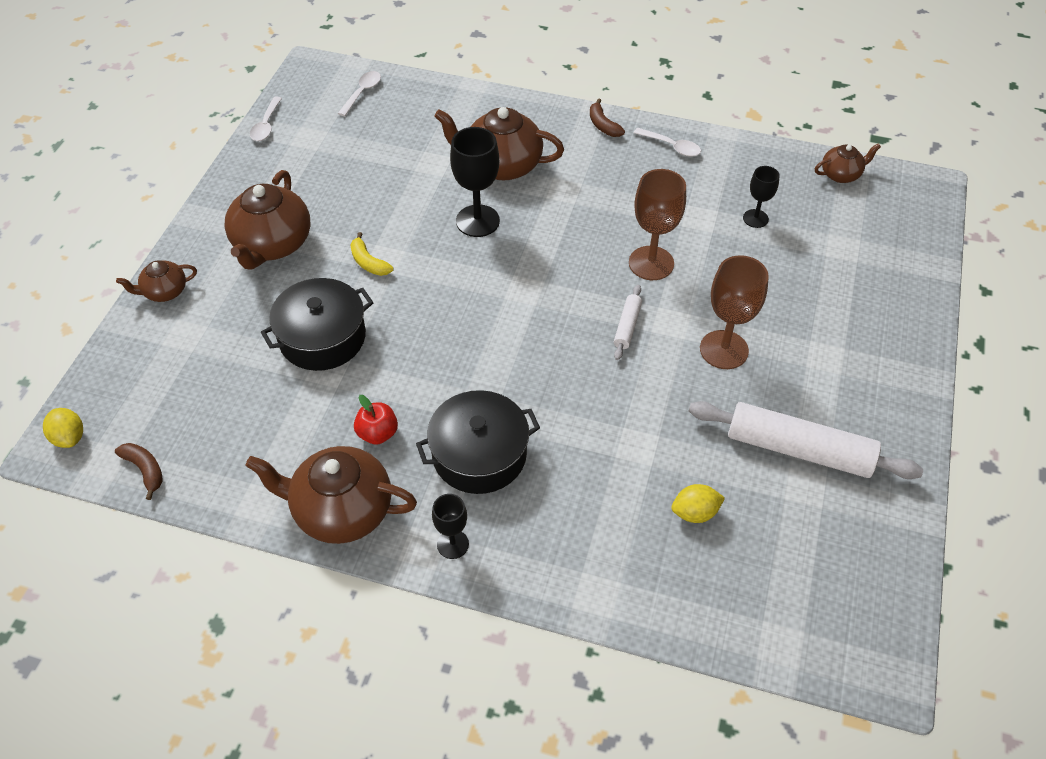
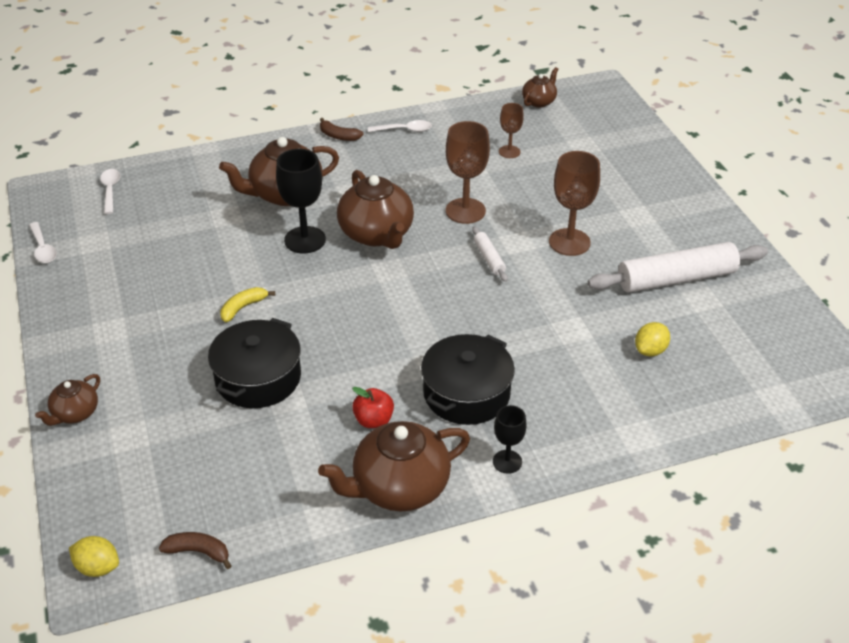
camera: 35 degrees left, 10 degrees down
brown teapot [225,170,310,270] -> brown teapot moved to [337,170,414,249]
yellow banana [350,232,393,276] -> yellow banana turned 120 degrees clockwise [220,287,275,322]
black goblet [743,166,780,228] -> brown goblet [499,103,524,158]

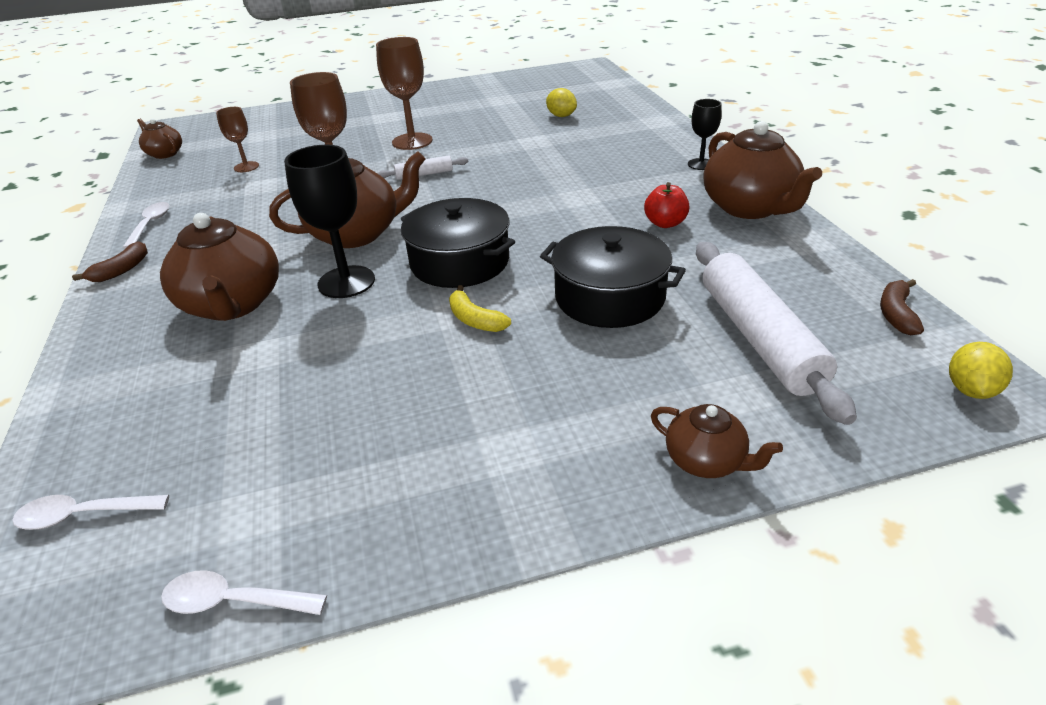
camera: 85 degrees left, 5 degrees down
white spoon [29,222,57,263] -> white spoon turned 150 degrees counterclockwise [161,570,327,615]
black pot [421,334,515,425] -> black pot moved to [401,198,515,288]
white rolling pin [588,242,768,293] -> white rolling pin moved to [696,242,857,425]

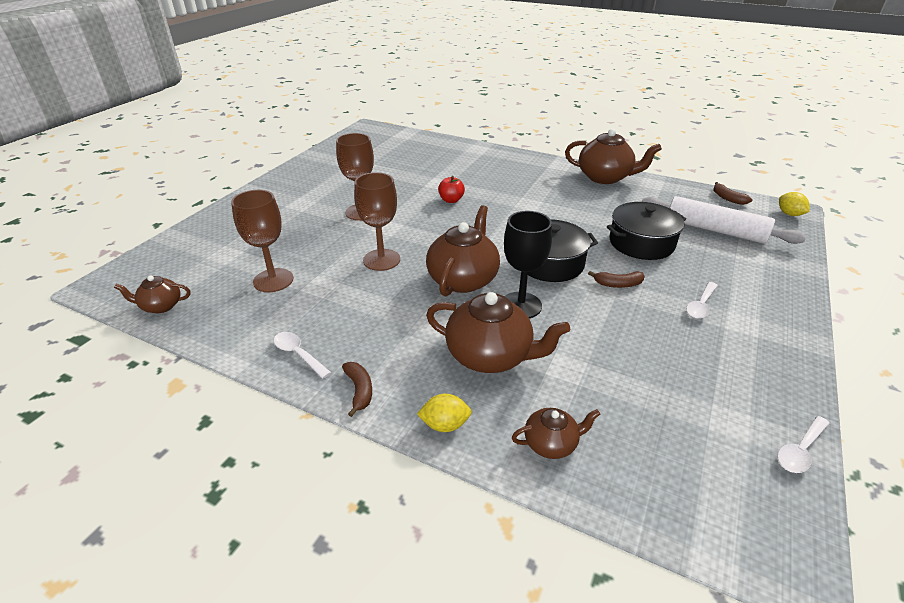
camera: 50 degrees left, 0 degrees up
white spoon [12,495,169,530] -> white spoon moved to [686,282,718,319]
brown goblet [216,107,259,172] -> brown goblet [231,190,293,292], size x1.73
white rolling pin [377,155,468,180] -> none
yellow banana [449,285,511,332] -> brown banana [588,271,645,288]
yellow lemon [546,88,577,117] -> yellow lemon moved to [417,394,472,432]
red apple [644,182,690,228] -> red apple moved to [438,176,465,203]
brown teapot [651,404,783,478] -> brown teapot moved to [512,408,600,459]
black goblet [688,99,722,170] -> none

